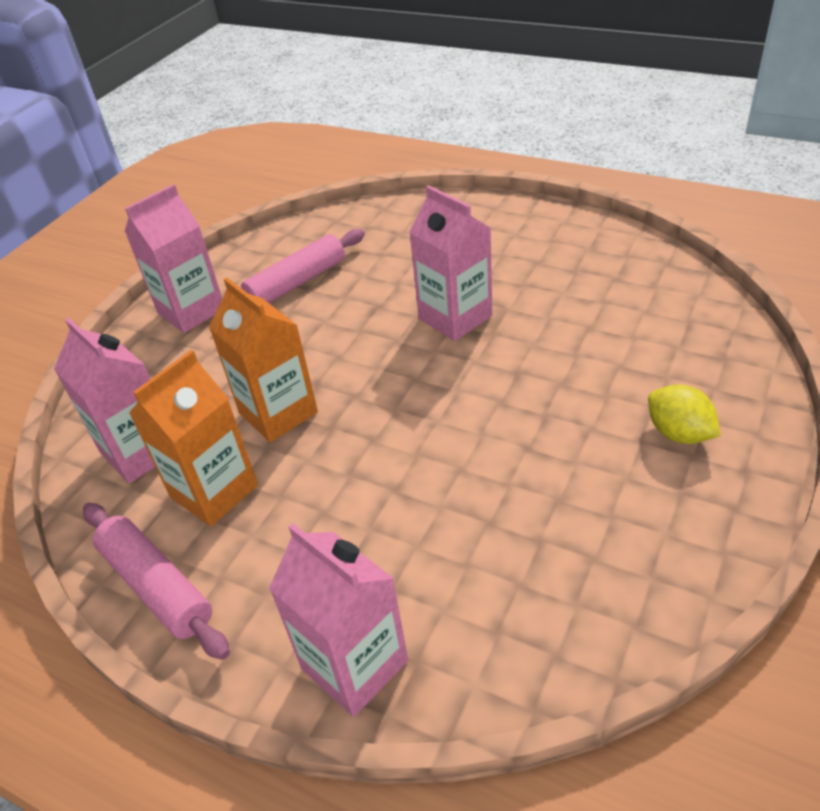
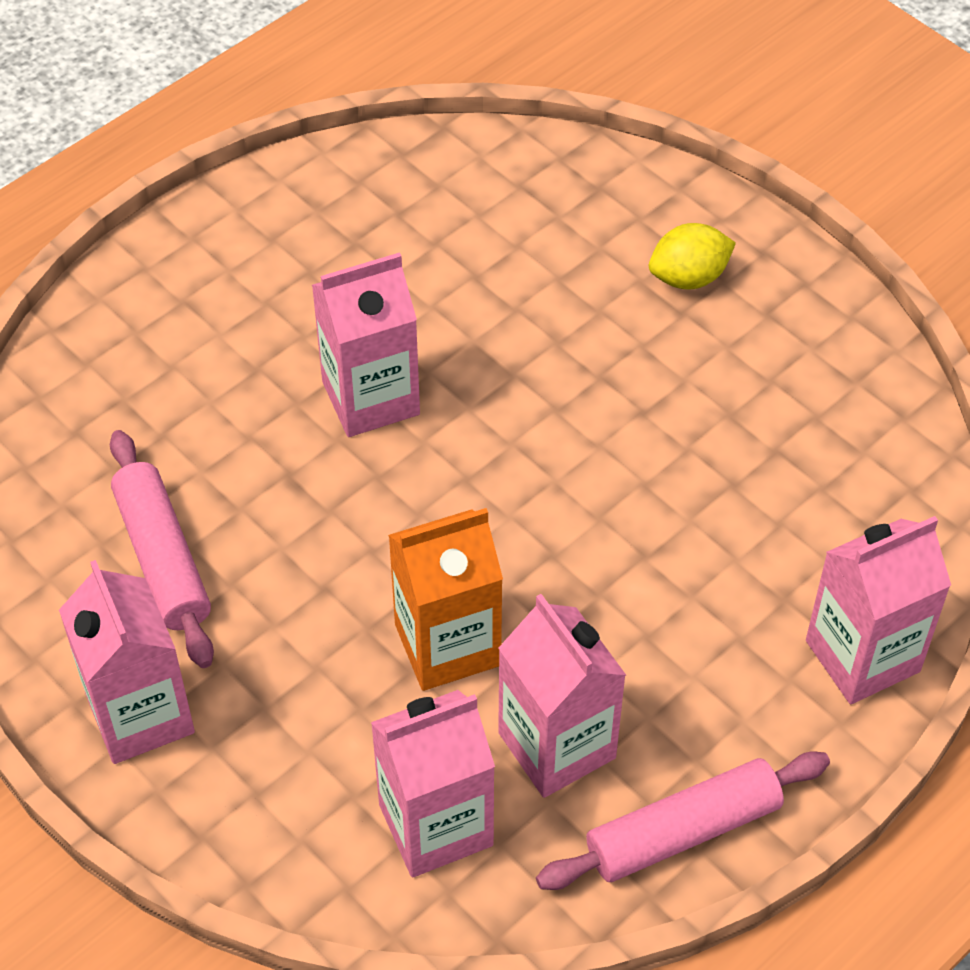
camera: 75 degrees left, 10 degrees up
orange carton [129,350,258,526] -> pink carton [498,594,626,798]

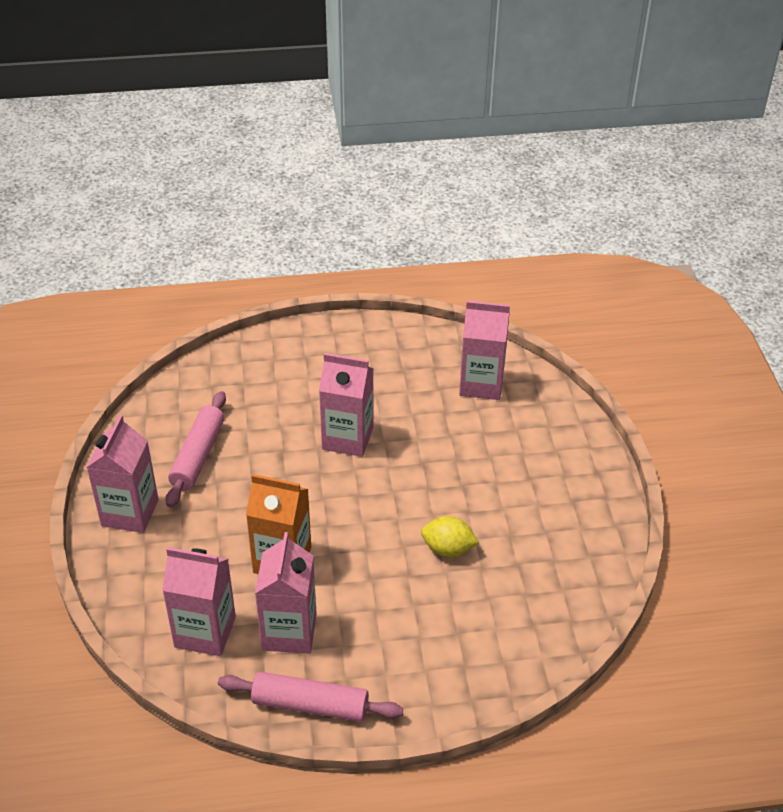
camera: 35 degrees right, 10 degrees down
yellow lemon [649,223,736,290] -> yellow lemon moved to [421,516,479,557]
pink carton [806,516,951,704] -> pink carton moved to [459,301,510,400]

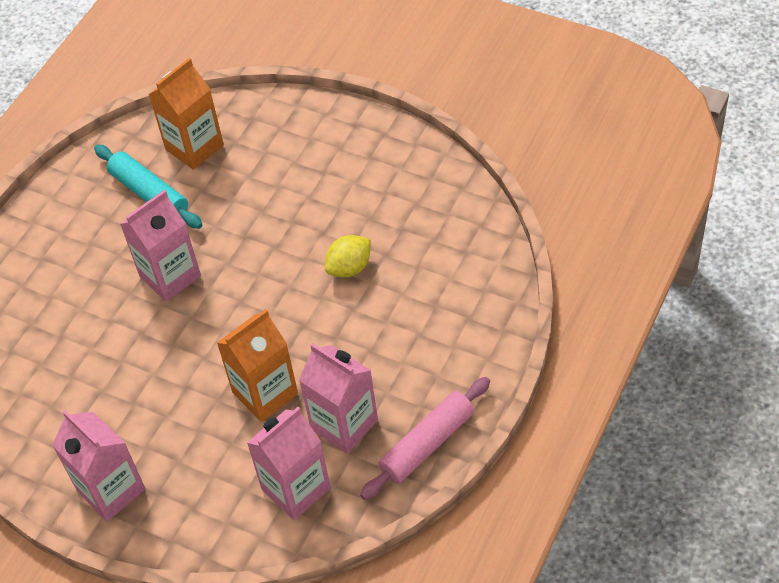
camera: 50 degrees left, 10 degrees up
pink rolling pin [165,391,226,507] -> none
pink carton [459,301,510,400] -> orange carton [148,58,224,170]
none -> turquoise rolling pin [94,144,202,229]

